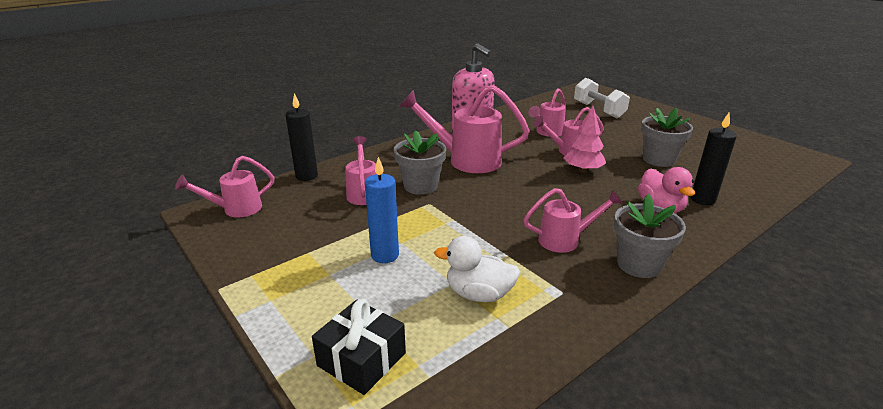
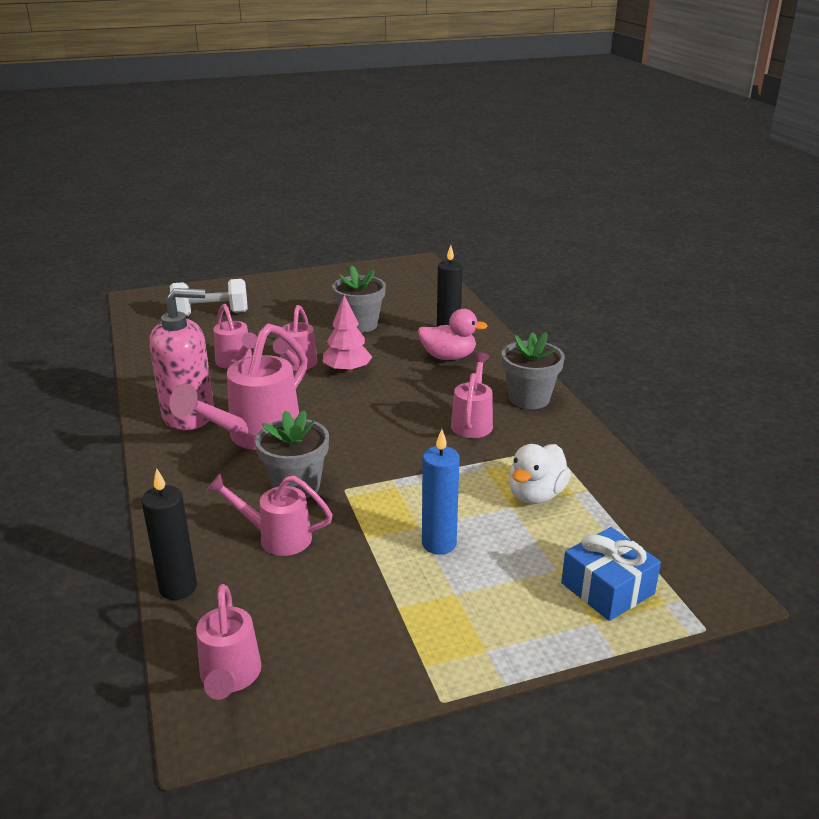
camera: 70 degrees left, 0 degrees up
black gift [312,299,406,395] -> blue gift [561,527,661,621]

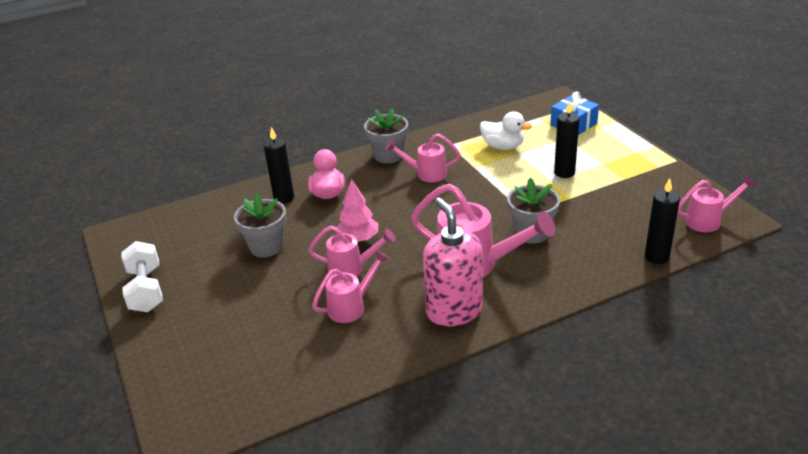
camera: 95 degrees left, 5 degrees up
white dumbbell [170,279,248,316] -> white dumbbell moved to [121,241,163,312]
pink watering can [206,474,333,556] -> none
blue candle [422,429,460,555] -> black candle [554,101,579,178]

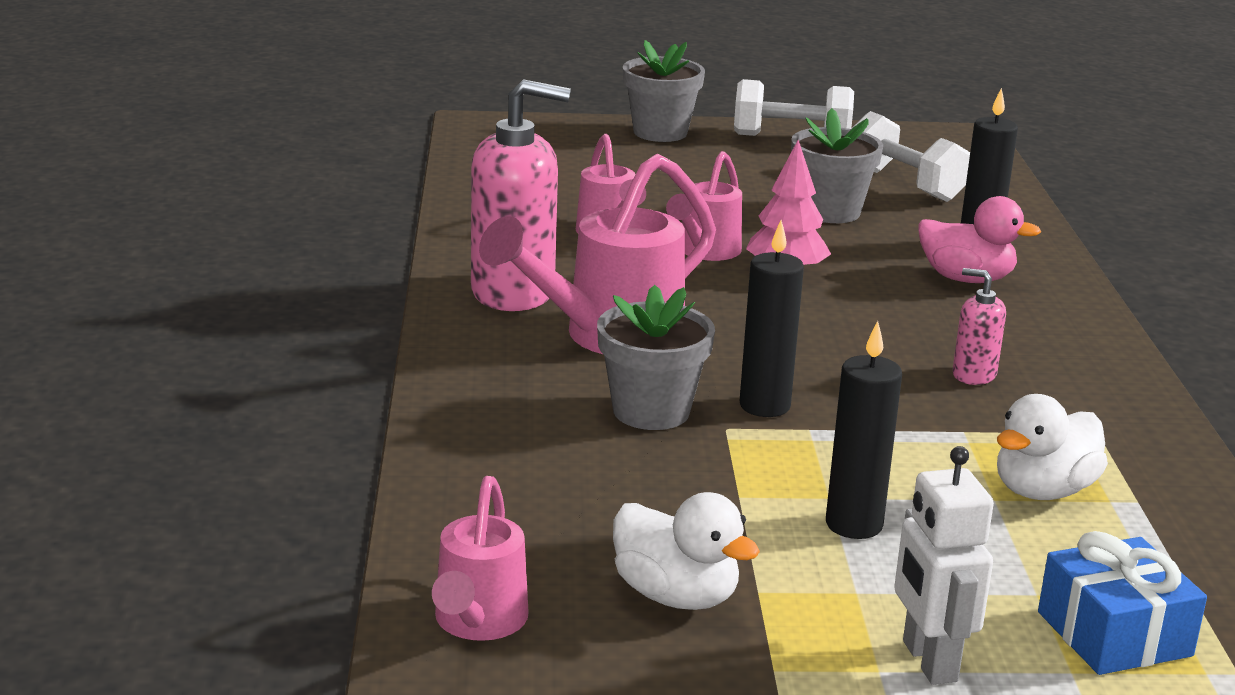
camera: 110 degrees right, 10 degrees down
grey flower pot [364,109,408,163] -> grey flower pot moved to [623,40,705,142]
pink watering can [385,133,461,182] -> pink soap dispenser [953,268,1006,385]
black candle [645,178,680,264] -> black candle moved to [740,220,804,417]
none -> white duck [613,492,760,610]
none -> white dumbbell [851,111,970,202]
none -> white robot [894,446,994,685]

